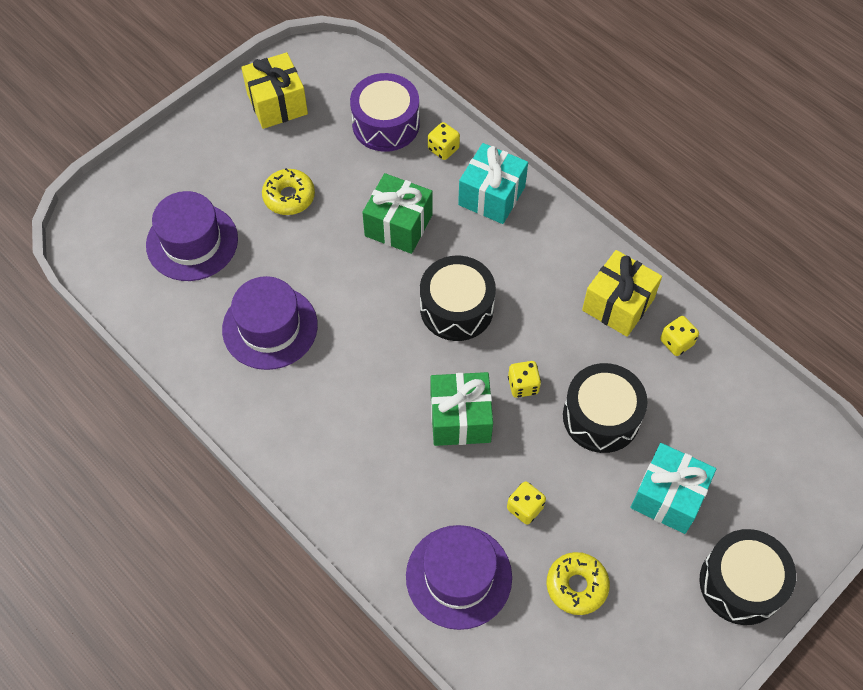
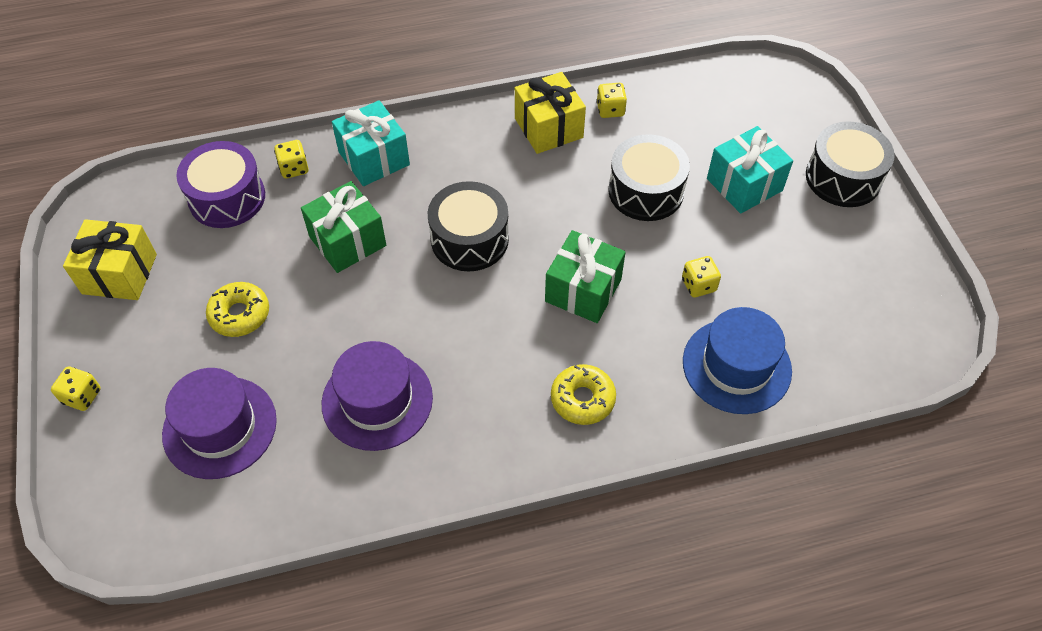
camera: 60 degrees left, 5 degrees down
purple hat [406,525,512,630] -> blue hat [683,307,792,414]
yellow dice [508,361,541,398] -> yellow dice moved to [51,366,101,411]
yellow donut [547,552,610,615] -> yellow donut moved to [551,364,616,425]

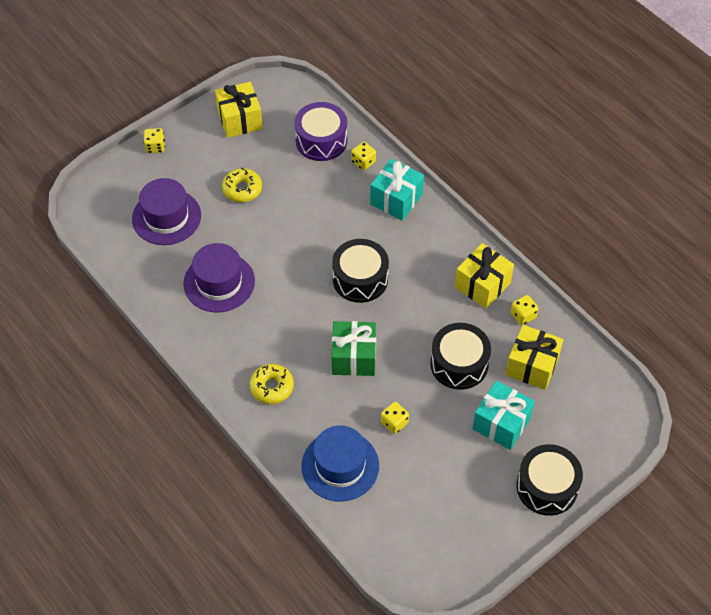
camera: 65 degrees right, 0 degrees up
green gift [301,181,386,273] -> none
none -> yellow gift [505,325,563,390]

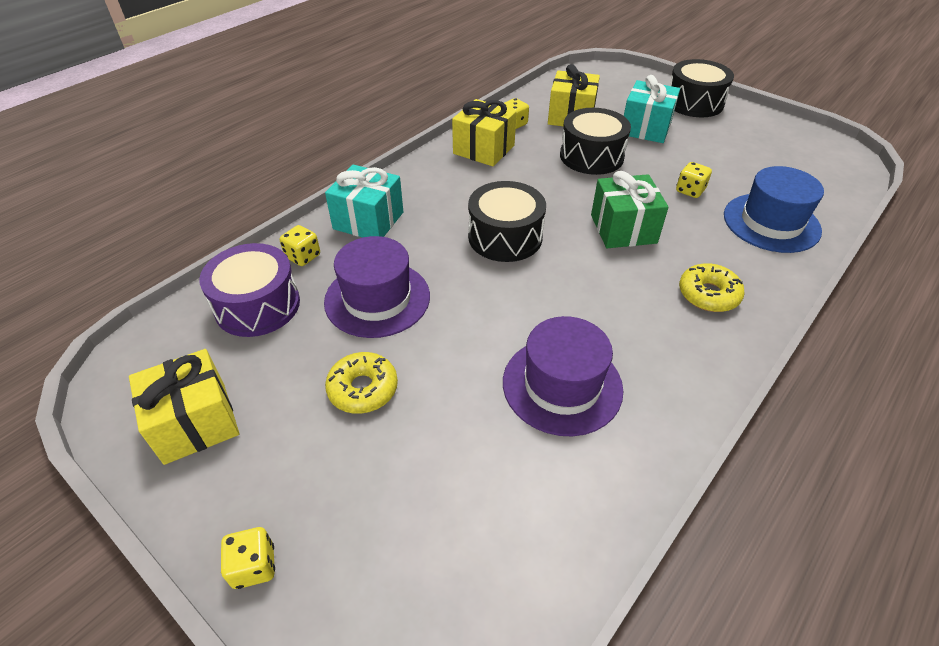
camera: 100 degrees left, 10 degrees down
purple hat [132,178,201,245] -> purple hat moved to [324,236,430,338]

